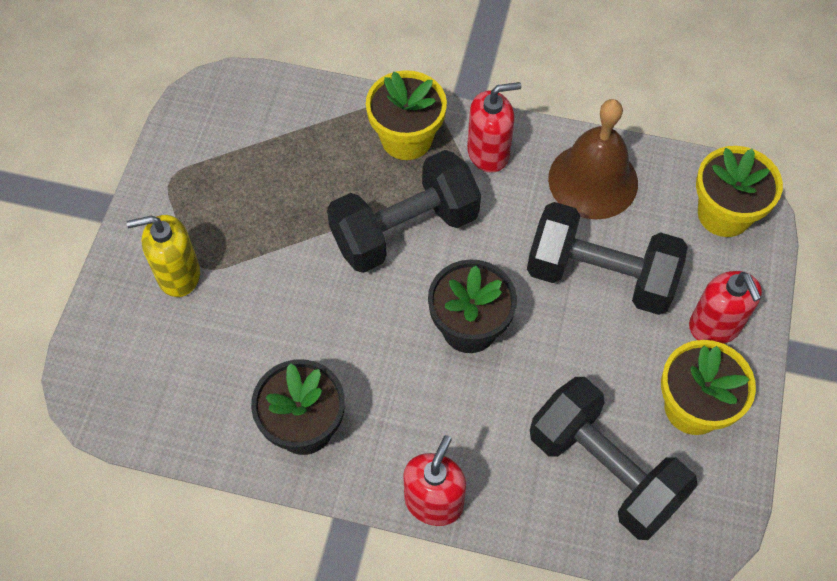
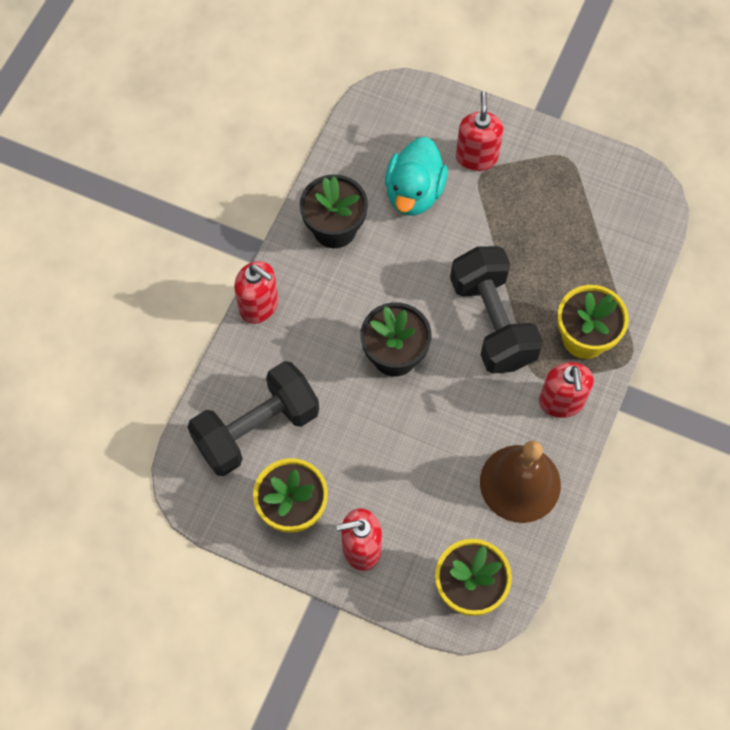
camera: 100 degrees right, 5 degrees up
yellow soap dispenser [126,215,200,297] -> red soap dispenser [456,91,504,171]
black dumbbell [527,202,688,315] -> none
none -> turquoise duck [385,137,448,216]

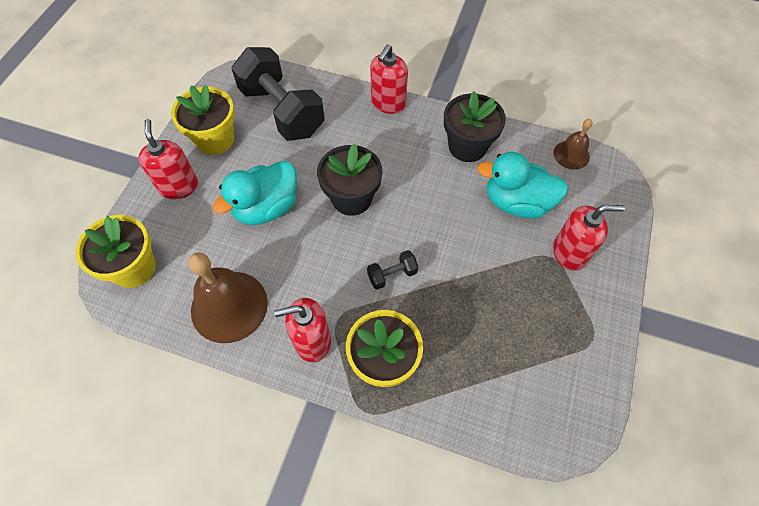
camera: 85 degrees right, 5 degrees down
black dumbbell [450,246,543,374] -> black dumbbell [367,250,418,290], size x0.42
none -> turquoise duck [213,161,297,225]
none -> brown bell [554,119,593,170]

